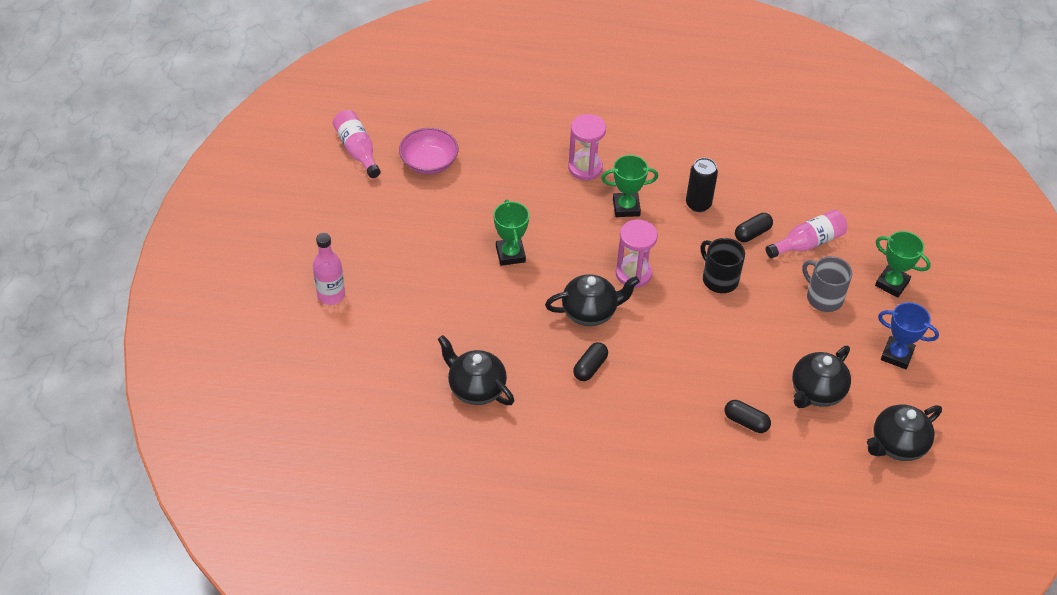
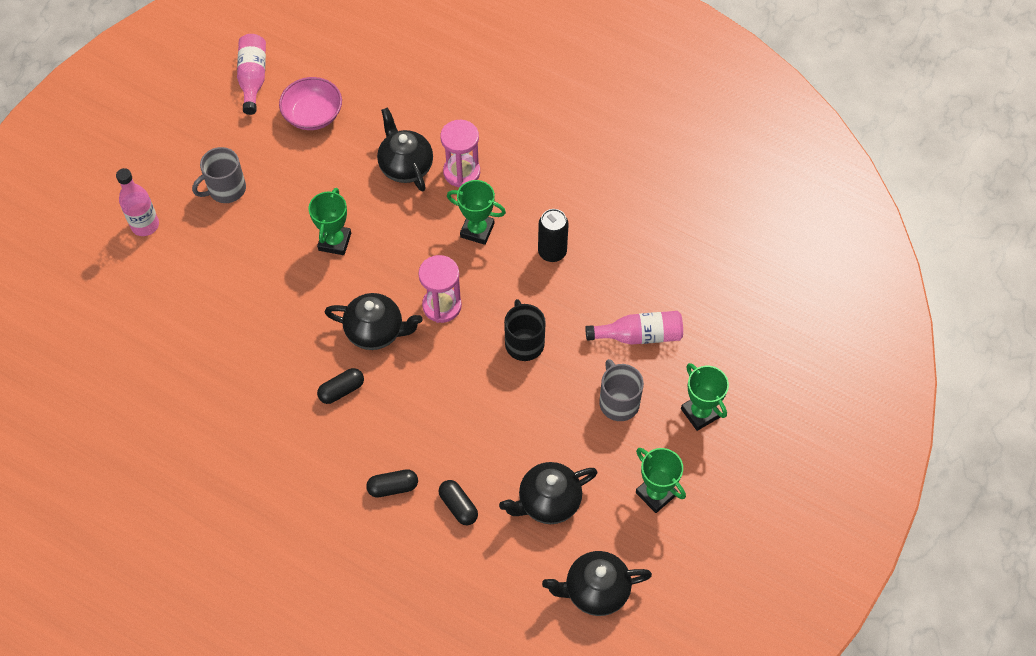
camera: 25 degrees right, 10 degrees up
black teapot [438,335,514,405] -> black teapot moved to [377,107,433,191]
black capsule [735,213,773,242] -> black capsule moved to [366,469,418,498]
blue trophy [878,302,939,369] -> green trophy [636,448,686,513]
none -> grey mug [192,147,246,203]

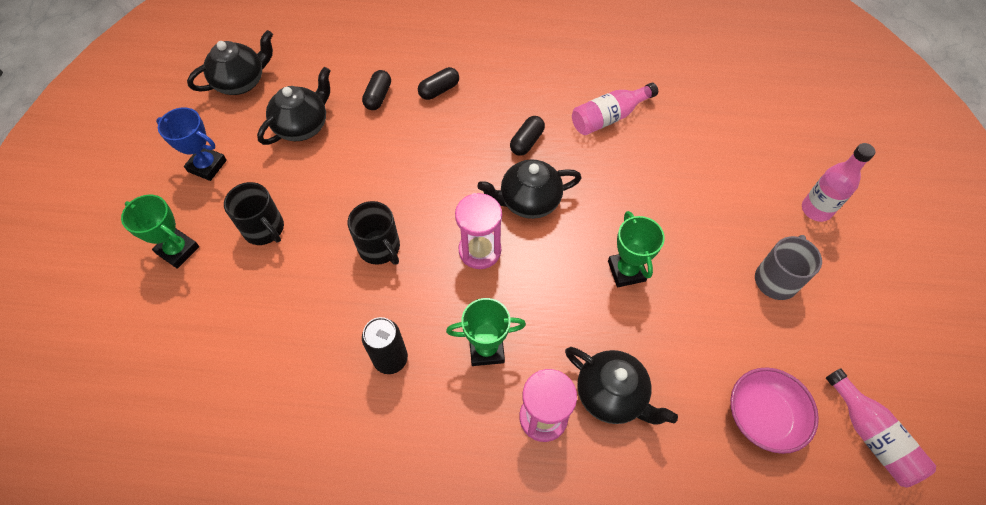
camera: 155 degrees right, 0 degrees up
black capsule [439,480,478,526] -> black capsule turned 75 degrees clockwise [362,70,391,110]
pink bottle [585,311,683,345] -> pink bottle moved to [572,83,658,135]
grey mug [599,359,644,421] -> black mug [224,182,284,245]
green trophy [636,448,686,513] -> blue trophy [156,107,227,181]

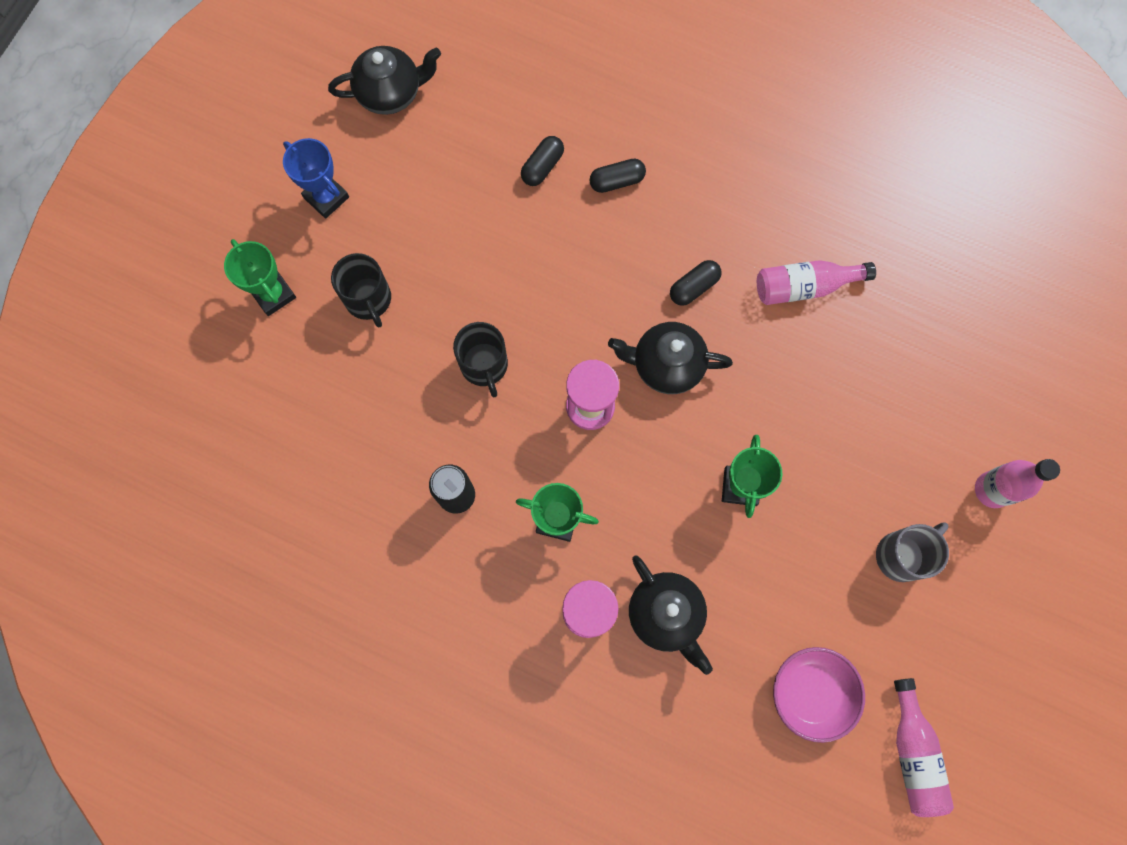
camera: 20 degrees right, 15 degrees up
black teapot [257,67,331,145] -> none

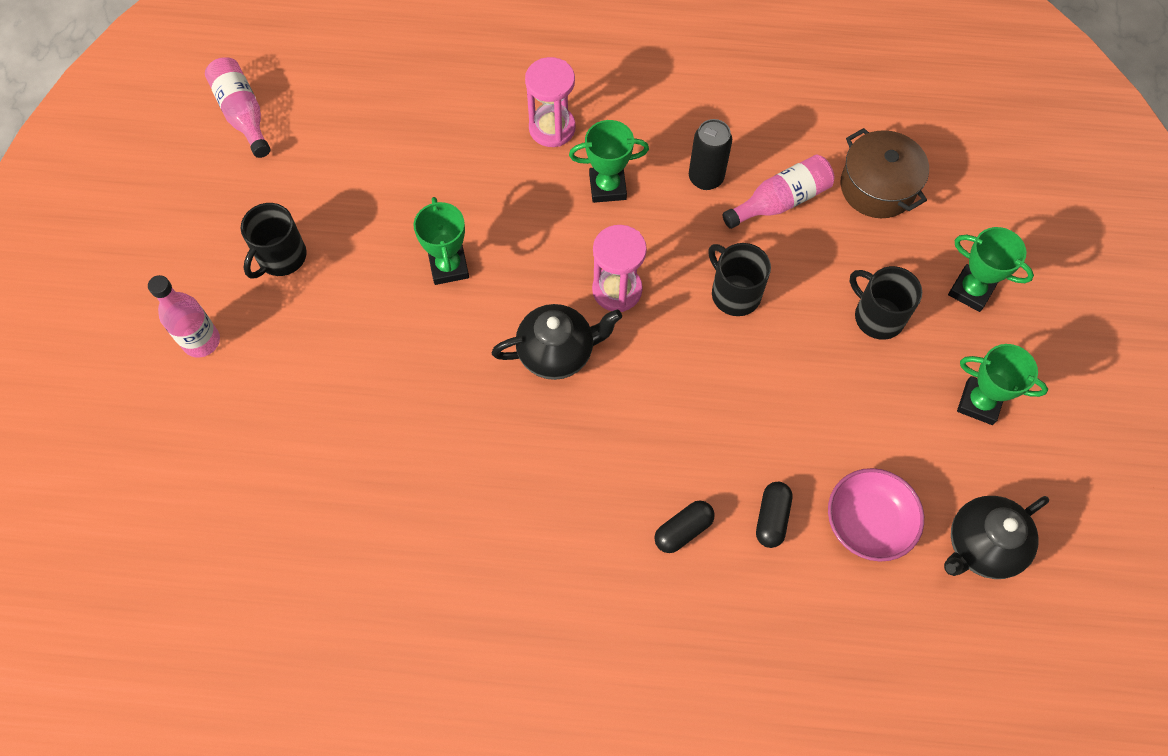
camera: 160 degrees right, 10 degrees down
blue trophy [283,138,349,219] -> green trophy [957,344,1048,425]
black teapot [629,556,713,675] -> none
black capsule [670,260,722,306] -> none
pink bottle [757,260,876,305] -> pink bottle moved to [723,154,834,229]
pink bowl [773,647,865,743] -> pink bowl moved to [828,468,924,562]
grey mug [876,522,949,582] -> black mug [241,203,307,279]
none -> brown pot [841,128,929,218]

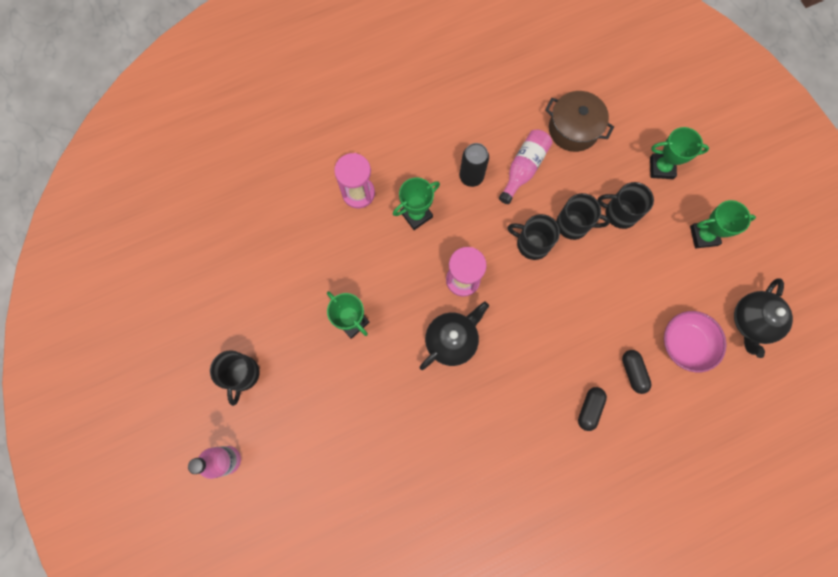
camera: 30 degrees left, 10 degrees up
pink bottle [205,57,270,158] -> none
none -> black mug [556,193,610,240]

